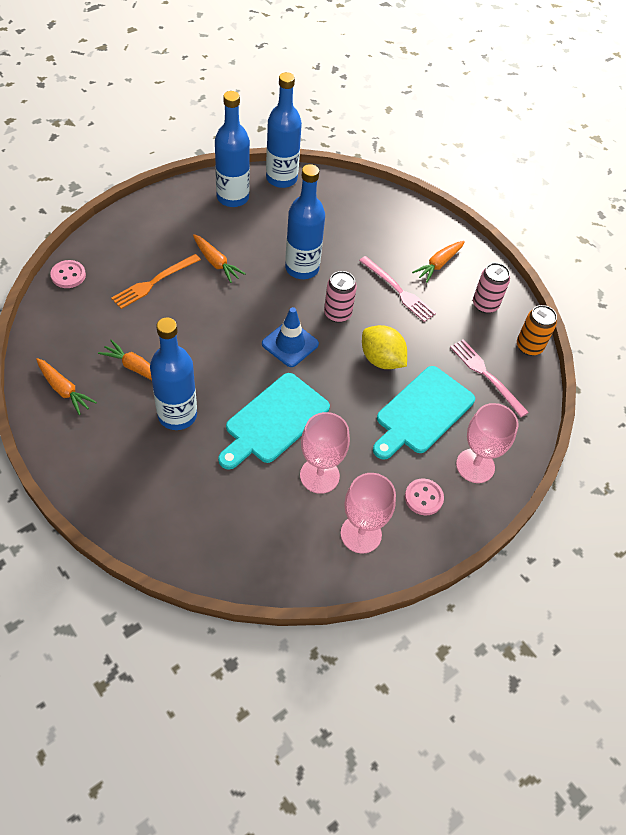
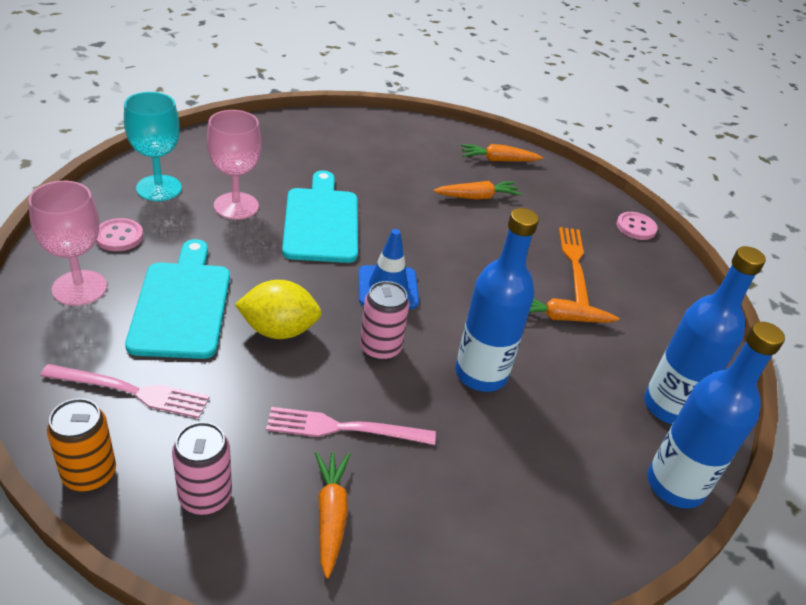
camera: 135 degrees right, 15 degrees down
blue bottle [150,318,197,430] -> none
pink goblet [341,473,396,553] -> turquoise goblet [124,92,182,201]

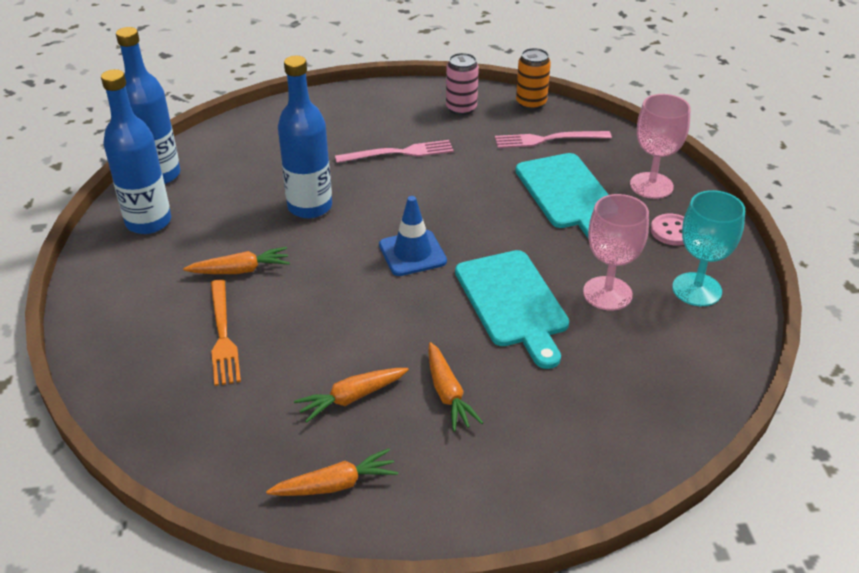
camera: 170 degrees right, 0 degrees up
yellow lemon [235,280,322,339] -> none
orange carrot [315,452,350,579] -> orange carrot moved to [428,342,483,432]
pink can [360,281,409,361] -> none
pink button [616,212,658,240] -> none

